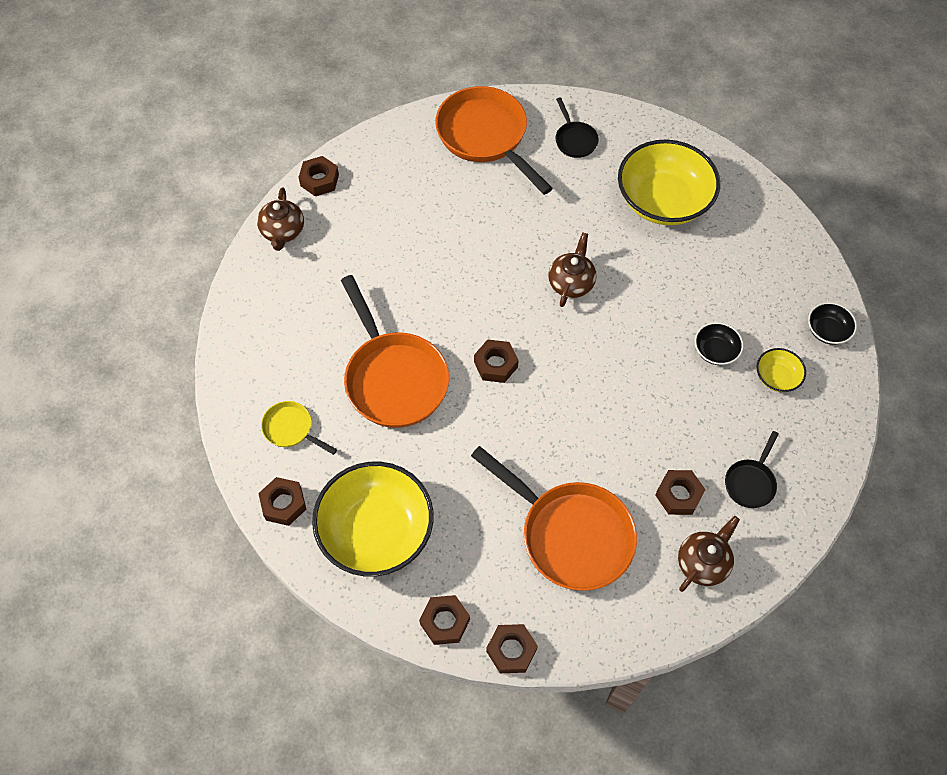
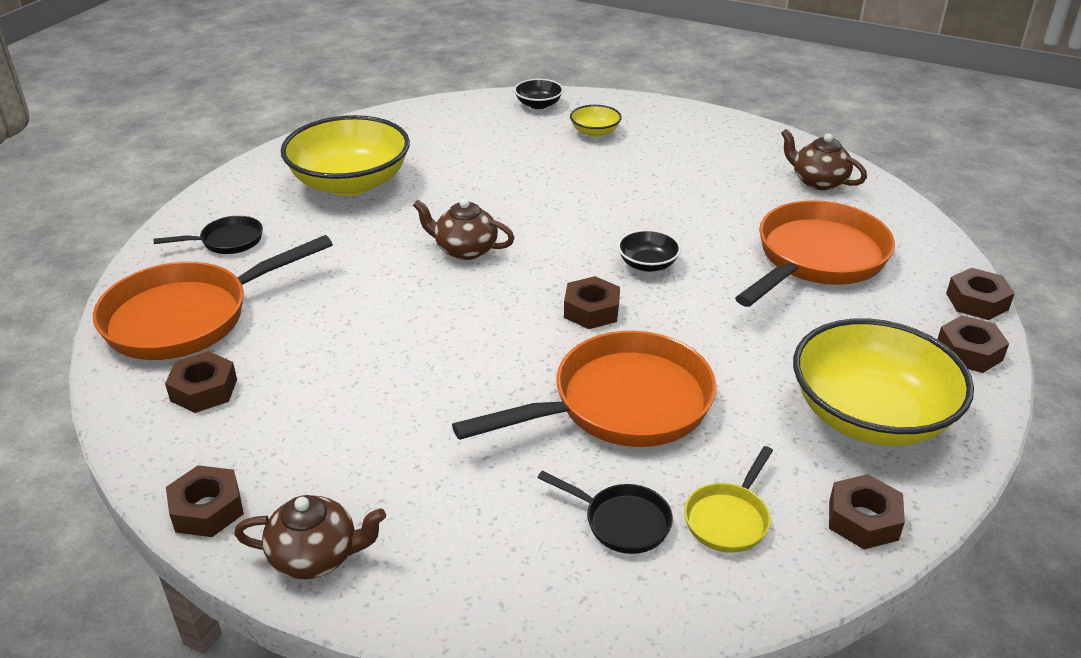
camera: 90 degrees left, 25 degrees down
brown nut [655,470,706,515] -> brown nut moved to [165,351,237,413]
black bowl [695,322,744,365] -> black bowl moved to [618,229,681,272]
black pan [725,431,779,508] -> black pan moved to [537,471,673,554]

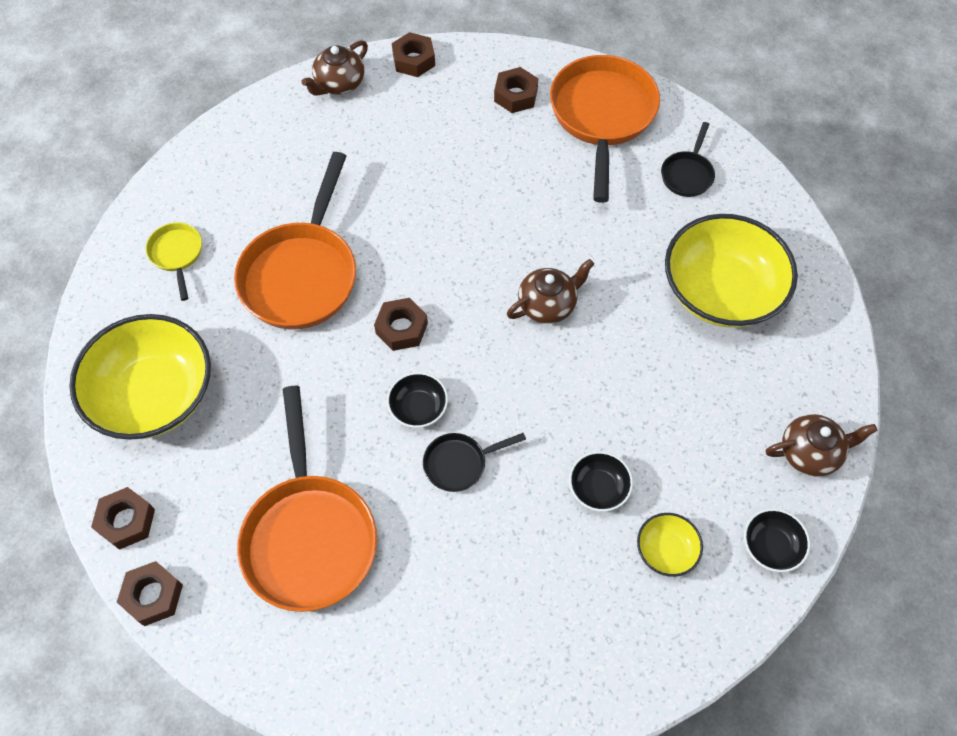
camera: 130 degrees right, 25 degrees up
black pan [537,471,673,554] -> black pan moved to [423,433,526,492]
brown teapot [781,129,867,190] -> brown teapot moved to [766,414,878,477]
brown nut [829,474,905,549] -> none
none -> black bowl [569,451,633,512]

